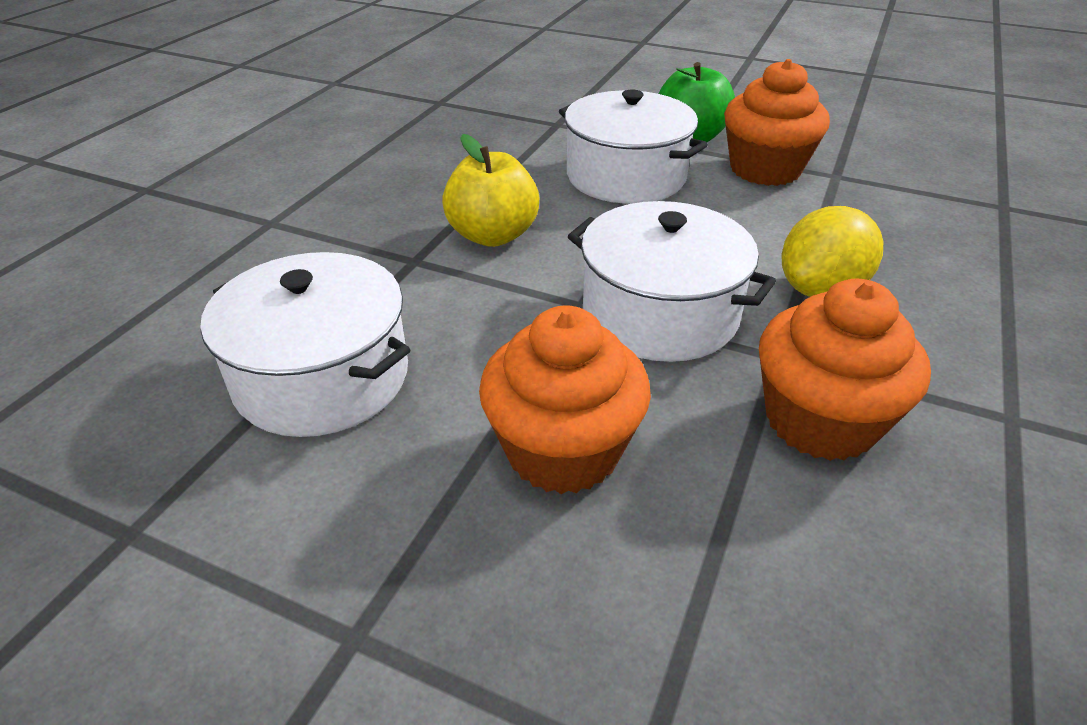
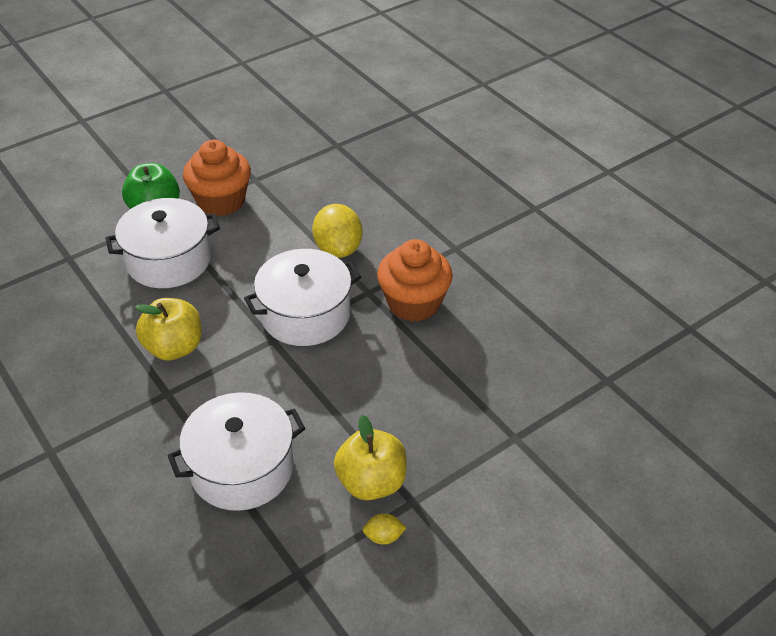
camera: 60 degrees left, 5 degrees up
orange cupcake [479,305,651,494] -> none
none -> yellow apple [334,415,407,500]
none -> yellow lemon [363,513,407,545]

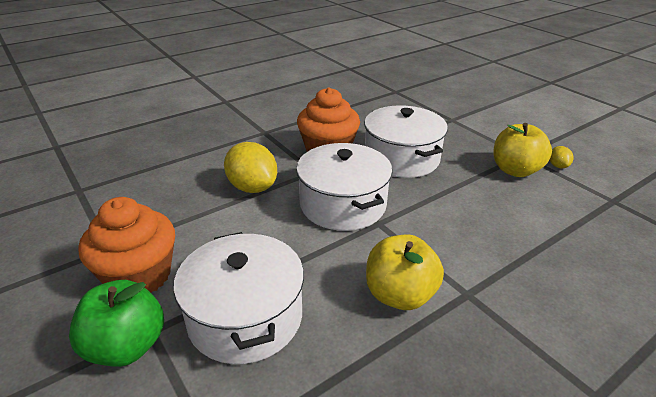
camera: 90 degrees left, 10 degrees down
white pot [168,392,305,511] -> white pot moved to [364,105,448,178]
yellow lemon [312,204,362,258] -> yellow lemon turned 60 degrees clockwise [224,142,277,193]

